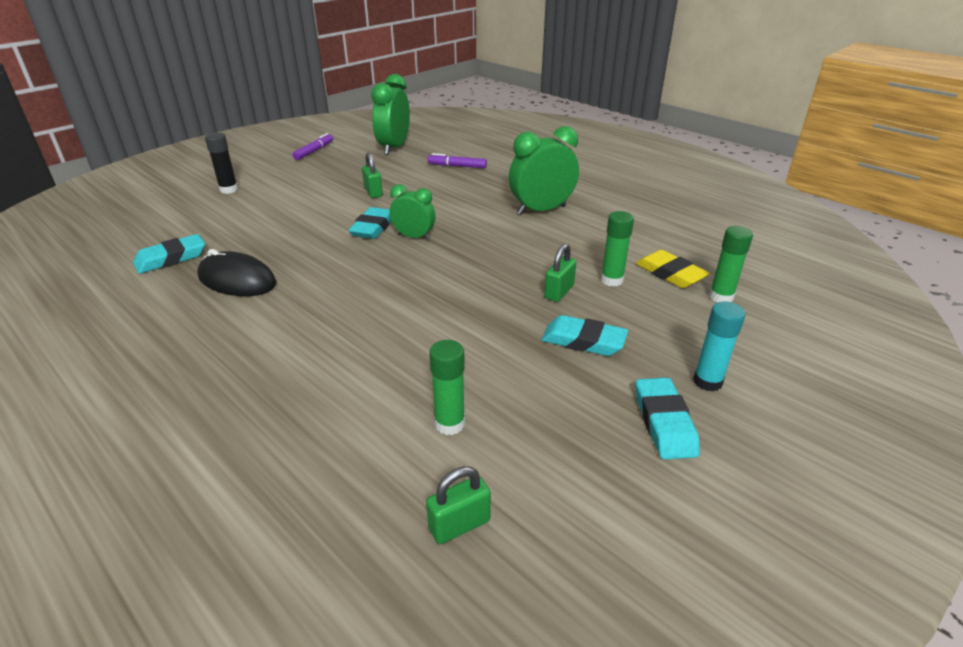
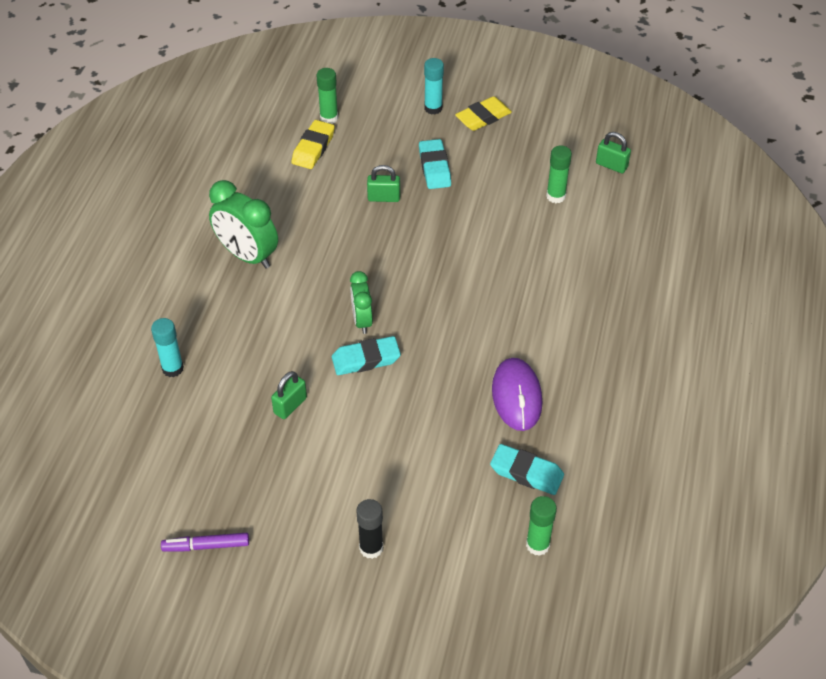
camera: 120 degrees left, 15 degrees up
black mouse [197,249,276,296] -> purple mouse [492,358,543,431]
green clock [371,74,410,155] -> none
purple marker [427,153,487,168] -> turquoise glue stick [151,318,184,377]
green glue stick [601,211,634,287] -> green glue stick moved to [526,496,557,556]
turquoise eraser [636,377,700,460] -> yellow eraser [455,96,512,131]

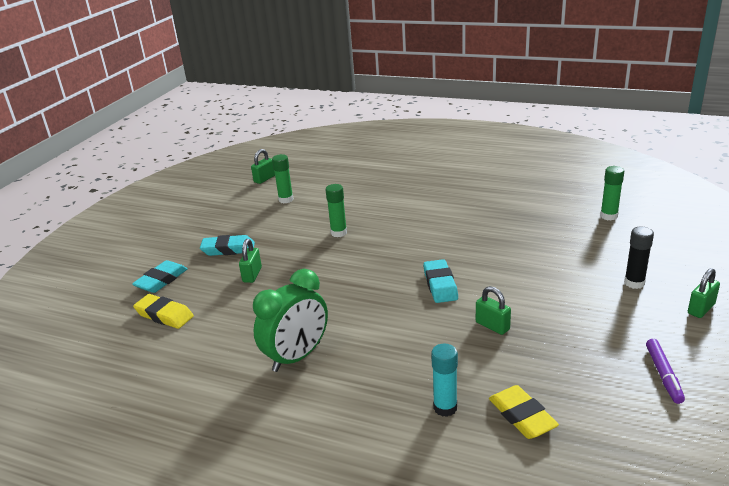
camera: 80 degrees left, 20 degrees down
green glue stick [317,68,338,124] -> green glue stick moved to [325,184,347,237]
green clock [350,271,373,334] -> none
turquoise glue stick [424,58,444,115] -> none
yellow eraser [455,96,512,131] -> yellow eraser moved to [489,385,559,439]
turquoise eraser [490,444,564,495] -> turquoise eraser moved to [132,260,188,293]
purple mouse [492,358,543,431] -> none
none -> green padlock [688,268,720,318]

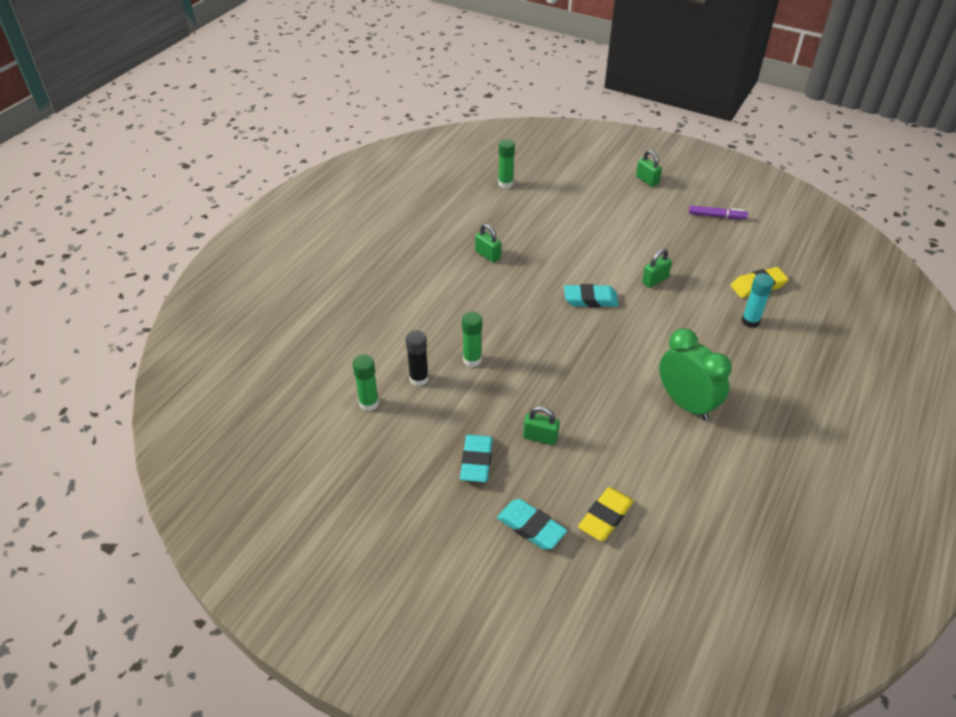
camera: 85 degrees left, 15 degrees up
green padlock [251,149,275,184] -> green padlock moved to [475,224,501,263]
black glue stick [624,227,654,289] -> black glue stick moved to [406,330,429,386]

